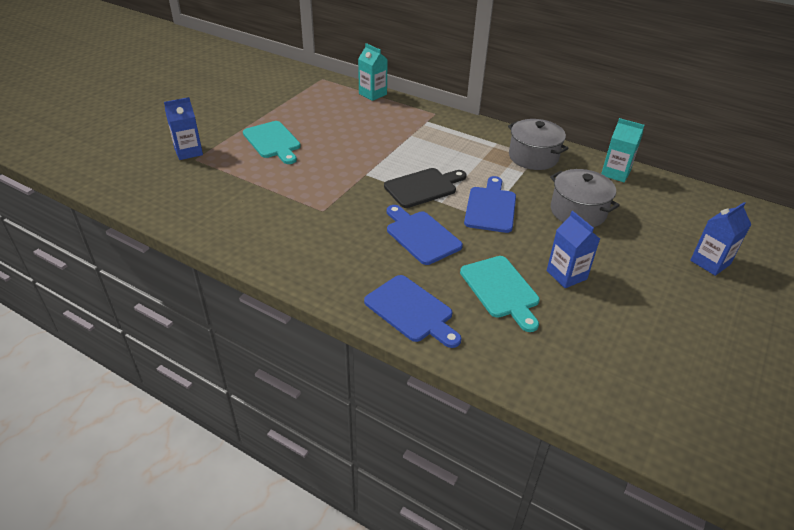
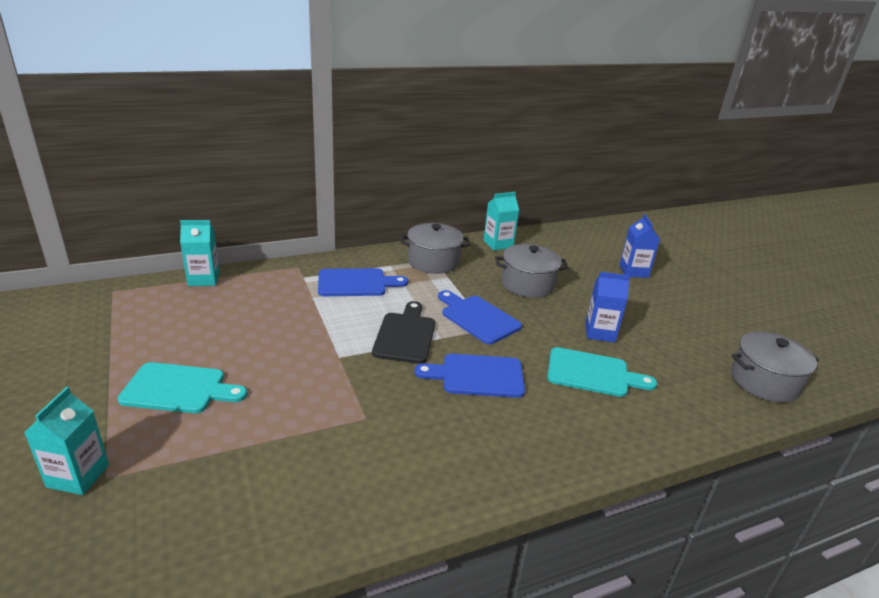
camera: 55 degrees left, 10 degrees down
blue carton [164,97,203,160] -> turquoise carton [24,387,109,495]
blue cutting board [364,275,461,348] -> blue cutting board moved to [318,268,408,296]
none -> grey pot [731,331,819,403]

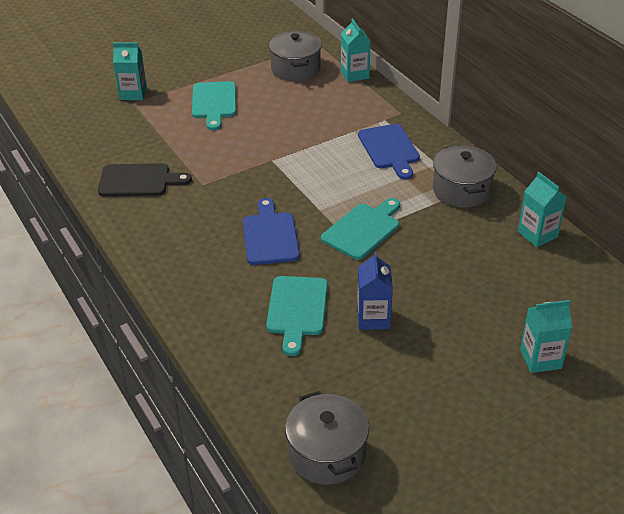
camera: 85 degrees right, 10 degrees up
black cutting board [372,301,436,364] -> black cutting board moved to [98,163,192,197]
blue cutting board [438,290,522,344] -> turquoise cutting board [321,198,400,260]
grey pot [495,244,569,298] -> grey pot moved to [269,31,322,81]
blue carton [619,214,660,278] -> turquoise carton [520,300,572,373]

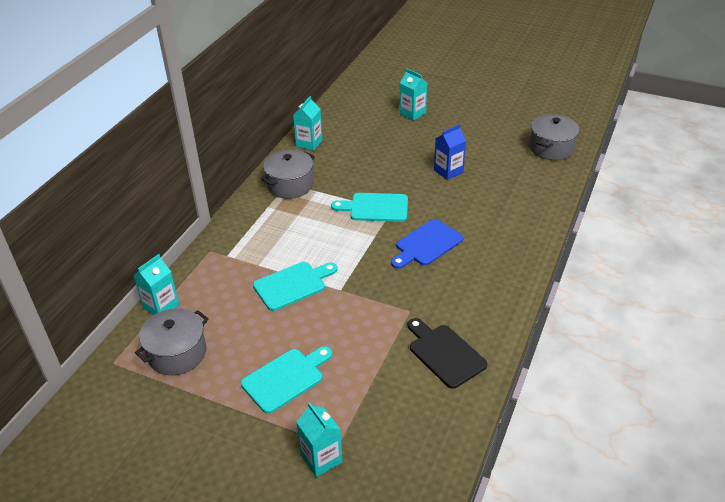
camera: 125 degrees left, 0 degrees up
turquoise cutting board [266,276,328,356] -> turquoise cutting board moved to [253,262,337,311]
blue cutting board [358,124,420,180] -> none

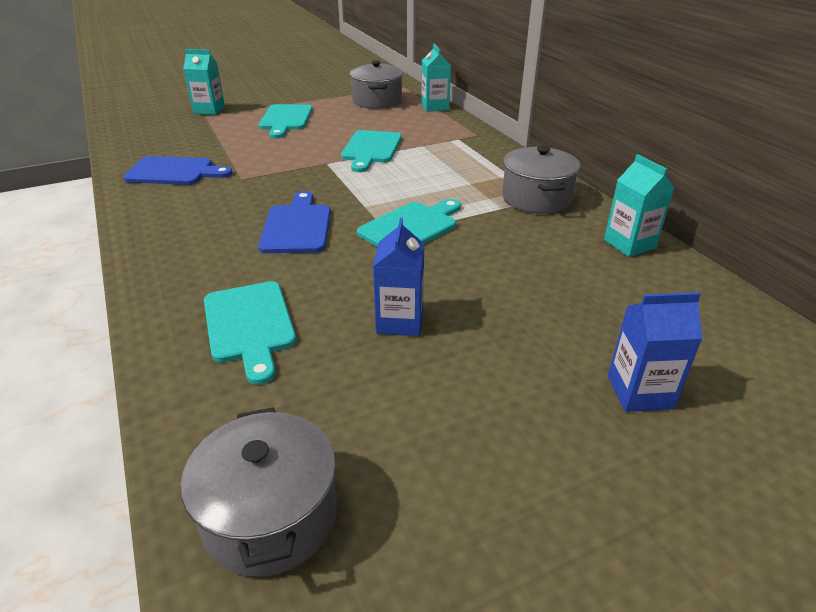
camera: 130 degrees right, 5 degrees down
turquoise carton [399,69,427,121] -> blue carton [608,292,703,412]
black cutting board [408,318,487,389] -> blue cutting board [123,156,233,185]
none -> turquoise cutting board [204,281,296,385]

